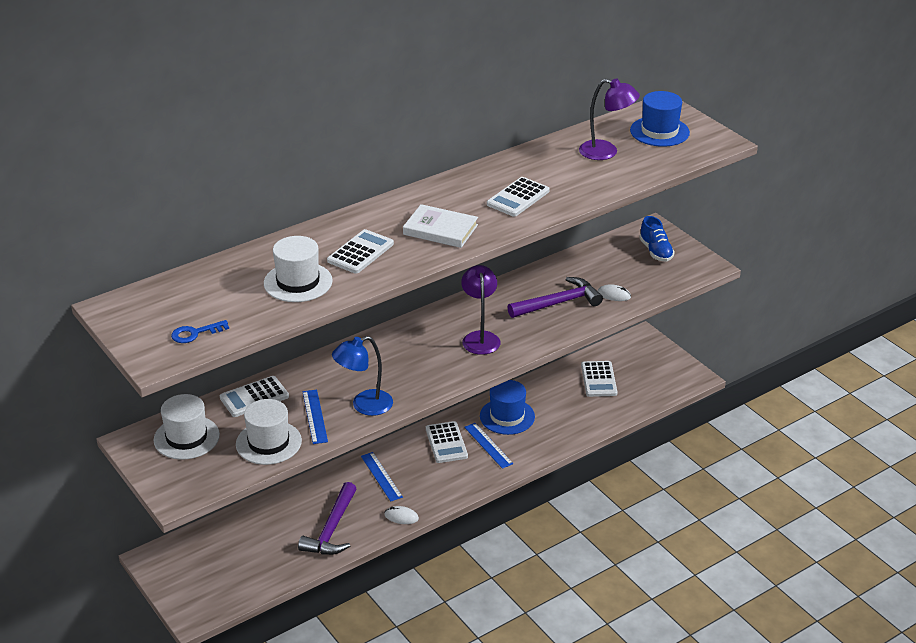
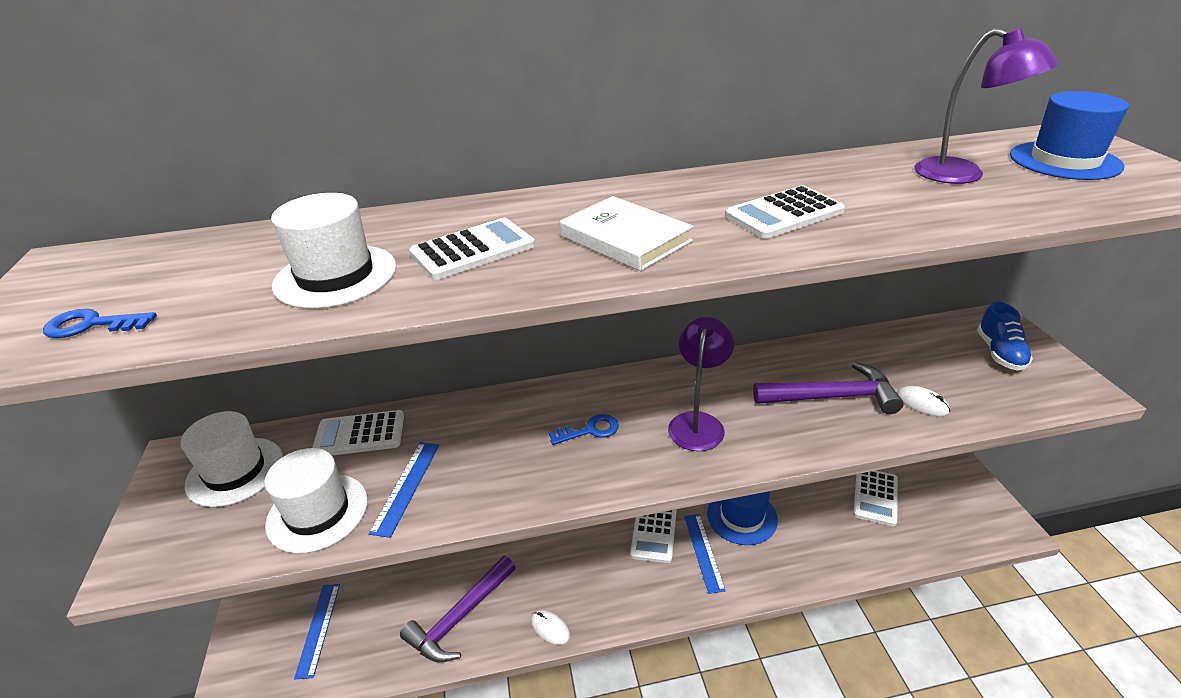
camera: 25 degrees right, 0 degrees up
blue lamp [332,336,393,416] -> none
blue ruler [361,452,403,502] -> blue ruler moved to [294,584,340,679]
none -> blue key [549,414,619,445]

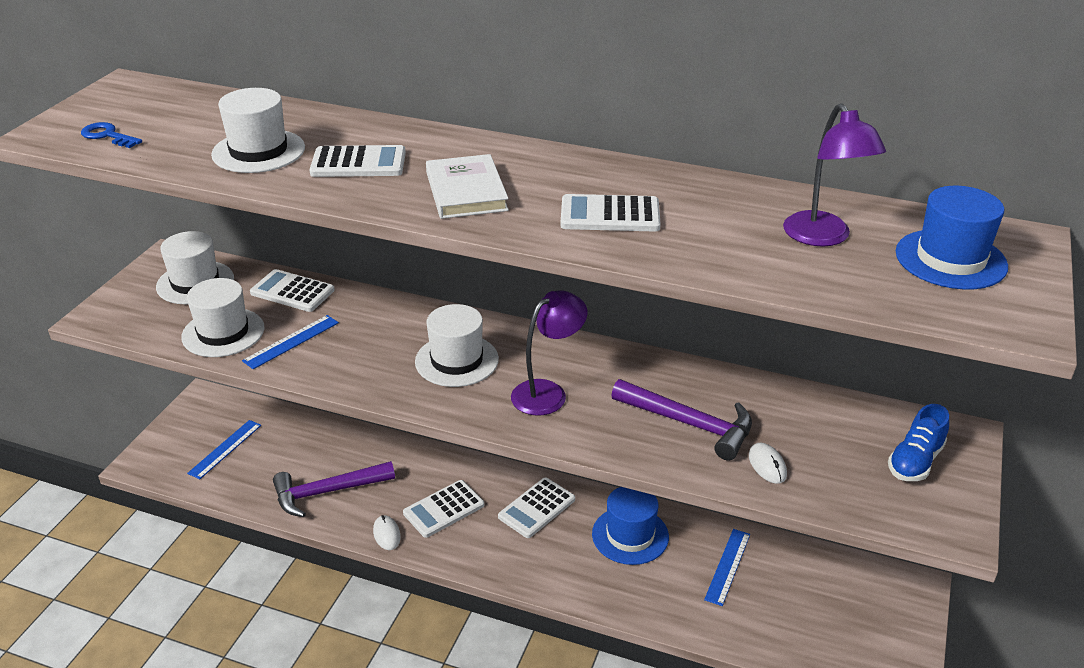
camera: 30 degrees right, 0 degrees up
blue key [549,414,619,445] -> white hat [415,304,499,387]
blue ruler [684,514,726,594] -> blue ruler moved to [704,529,750,606]
white calculator [854,471,898,527] -> white calculator moved to [403,480,484,538]

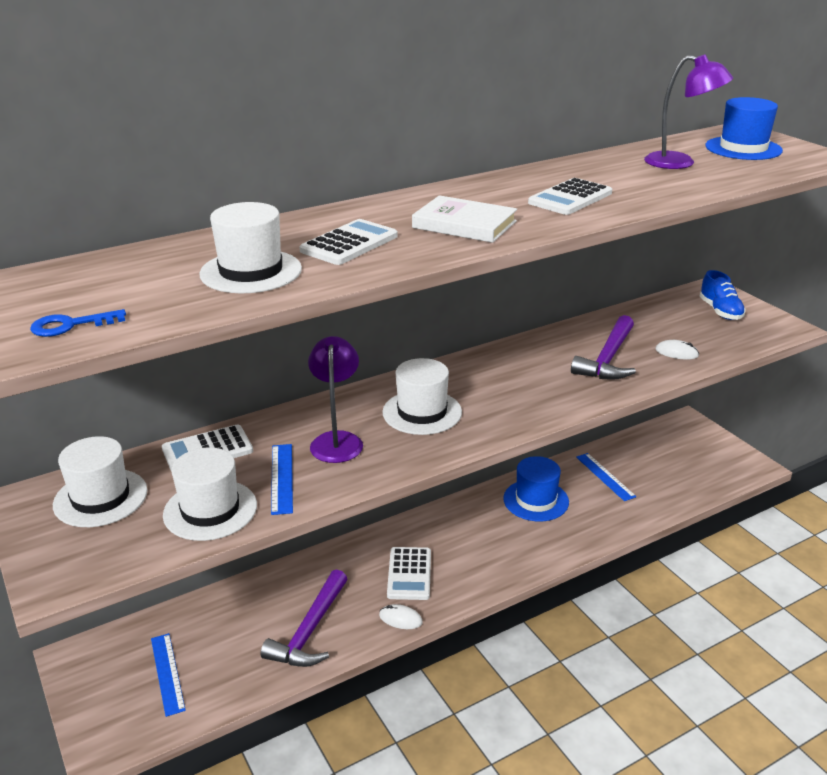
camera: 50 degrees left, 5 degrees down
white calculator [498,477,575,538] -> none
purple lamp [511,290,587,416] -> purple lamp moved to [308,336,363,463]
purple hammer [611,379,752,461] -> purple hammer turned 135 degrees clockwise [571,315,636,380]

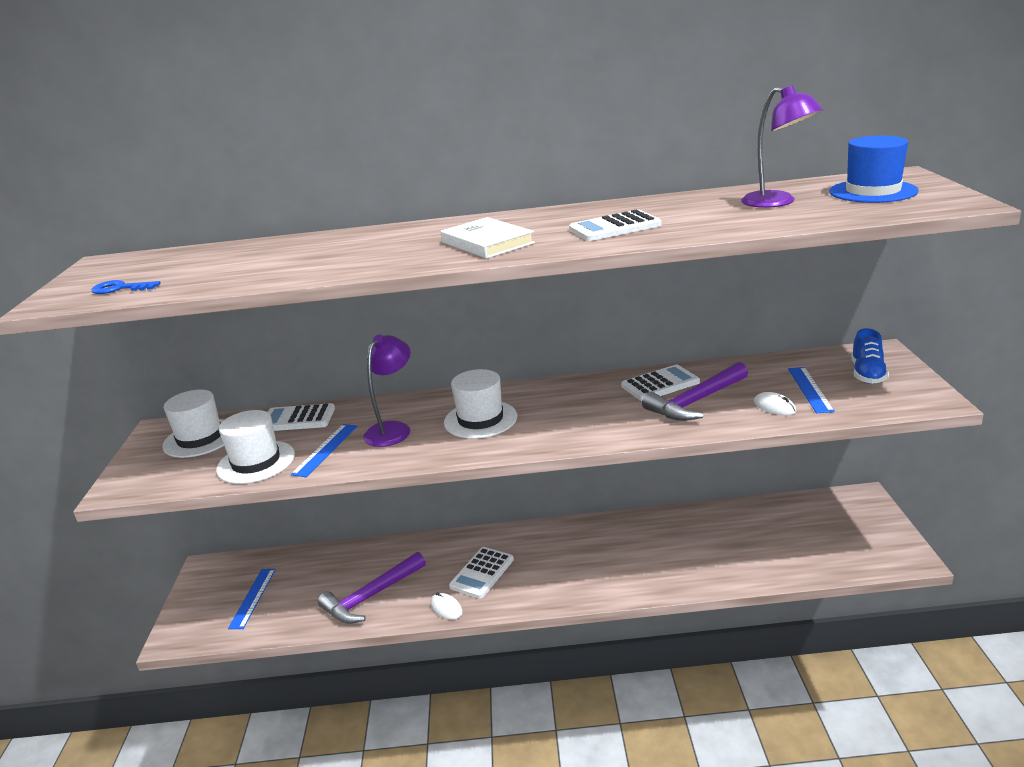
camera: 30 degrees right, 5 degrees down
white hat [199,202,302,293] -> none
white calculator [299,219,398,265] -> white calculator moved to [621,365,700,401]
blue hat [503,456,569,521] -> none
blue ruler [576,453,636,501] -> blue ruler moved to [788,367,835,413]

